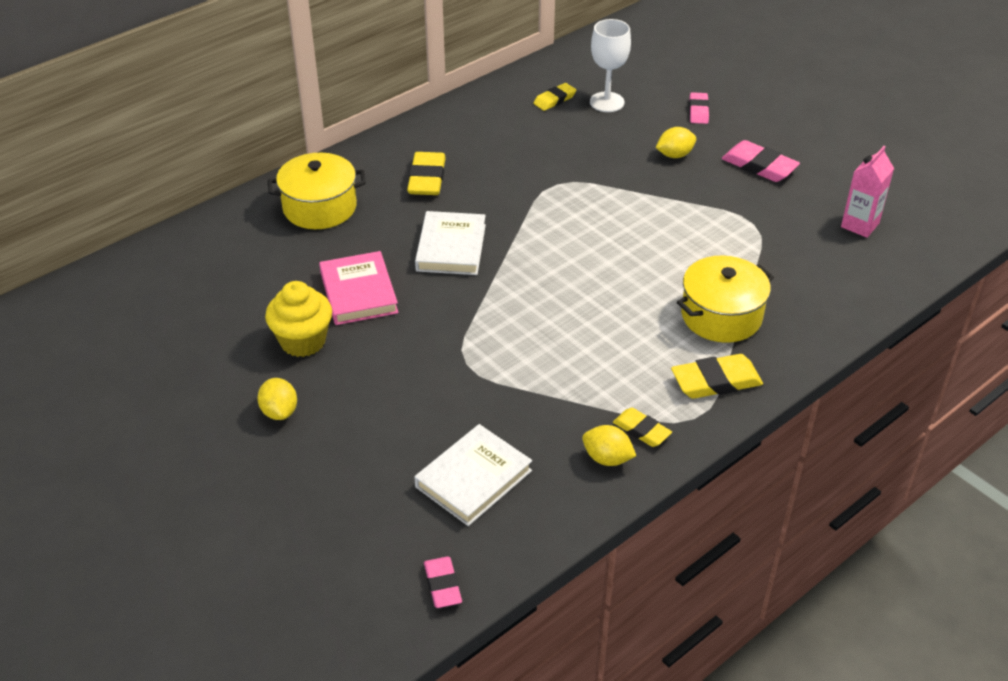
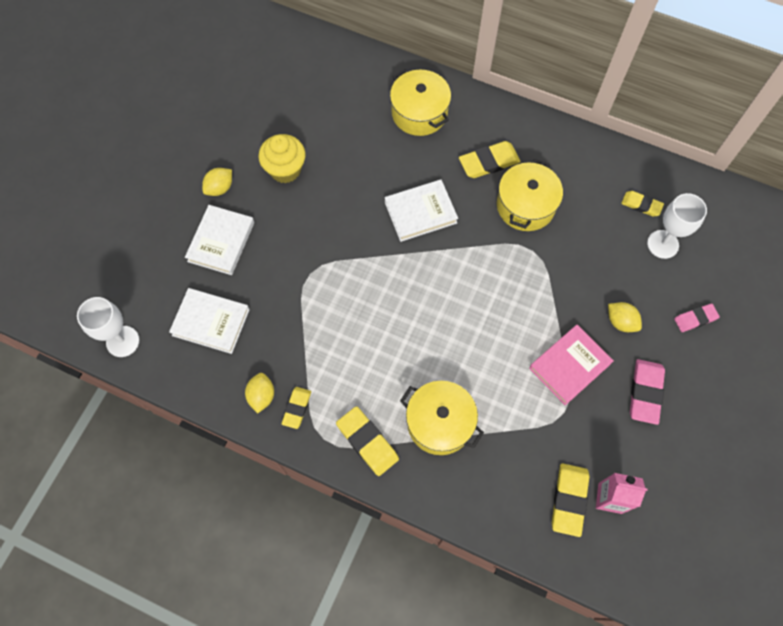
camera: 65 degrees right, 25 degrees up
pink book [319,251,399,325] -> pink book moved to [529,325,614,405]
pink eraser [424,556,462,608] -> white goblet [77,297,139,357]
none -> white book [185,205,254,275]
none -> yellow pot [497,159,563,231]
none -> yellow eraser [552,463,589,537]

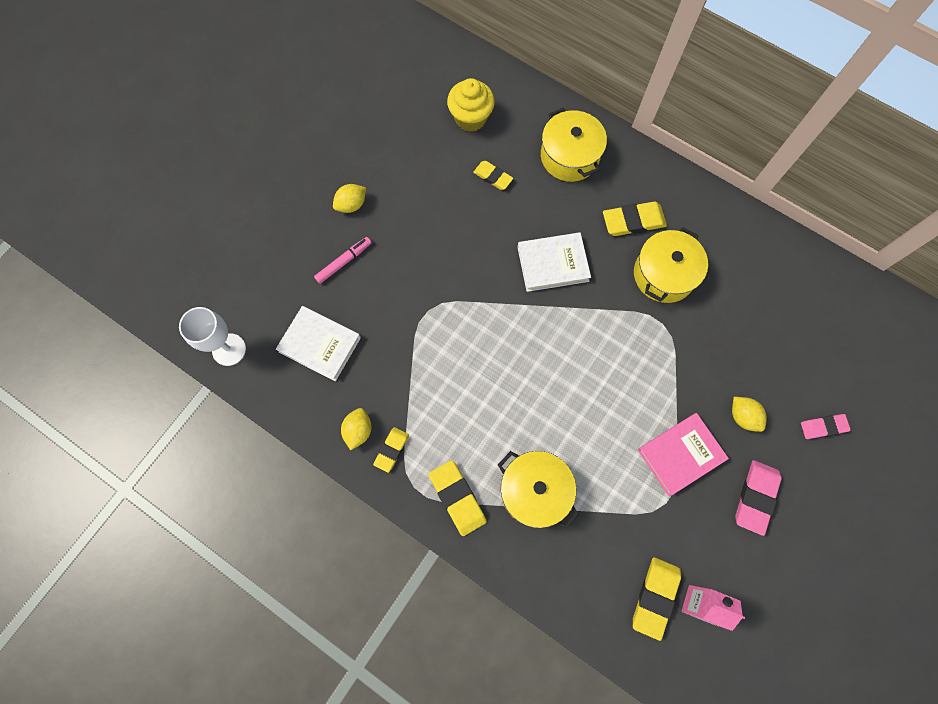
camera: 10 degrees right, 5 degrees up
white book [185,205,254,275] -> pink marker [314,237,372,284]
yellow cupcake [258,134,306,183] -> yellow cupcake moved to [447,78,495,132]
yellow eraser [621,191,664,217] -> yellow eraser moved to [473,161,513,190]
white goblet [647,193,707,259] -> none

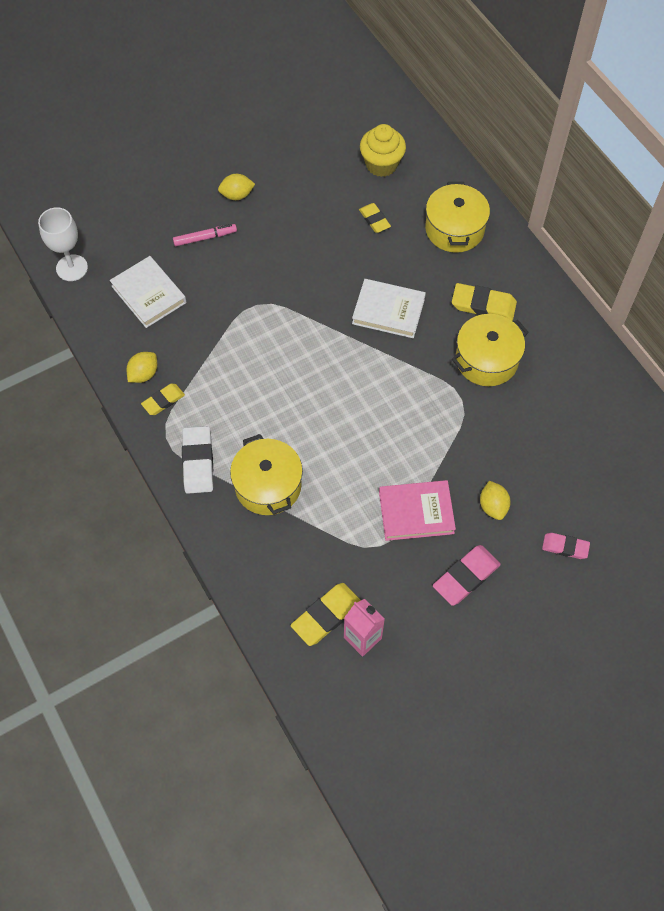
camera: 25 degrees right, 10 degrees down
yellow eraser [428,460,487,536] -> white eraser [182,426,213,494]

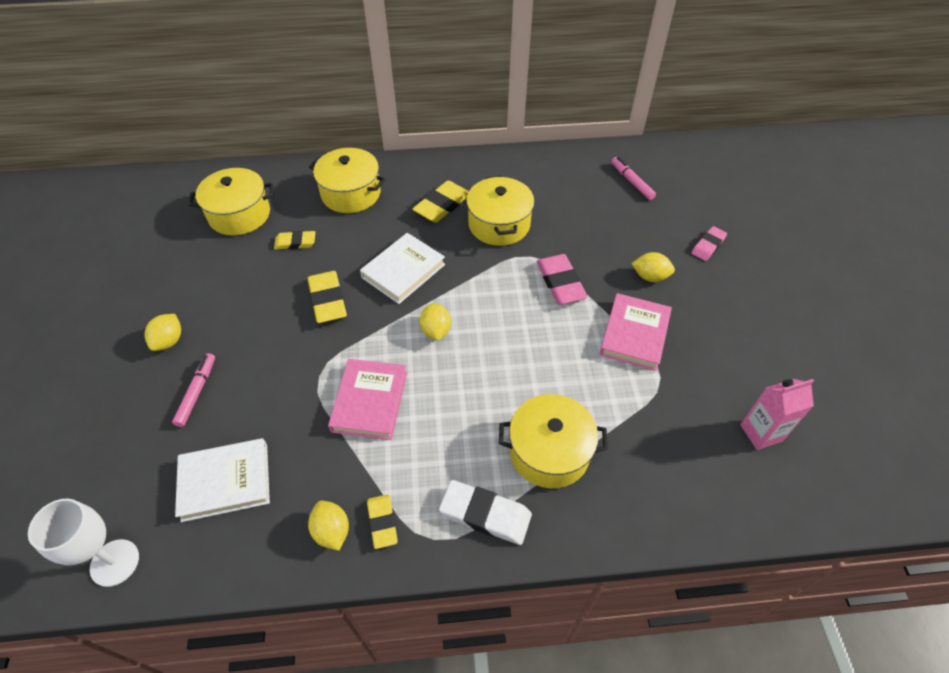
camera: 65 degrees left, 10 degrees down
yellow eraser [291,583,361,646] -> yellow eraser moved to [307,271,347,323]
yellow cupcake [360,124,406,177] -> yellow pot [189,168,273,236]
pink eraser [433,545,501,606] -> pink eraser moved to [537,254,588,304]
none -> pink book [328,359,407,440]
none -> yellow lemon [420,303,451,340]
none -> pink marker [611,157,656,200]

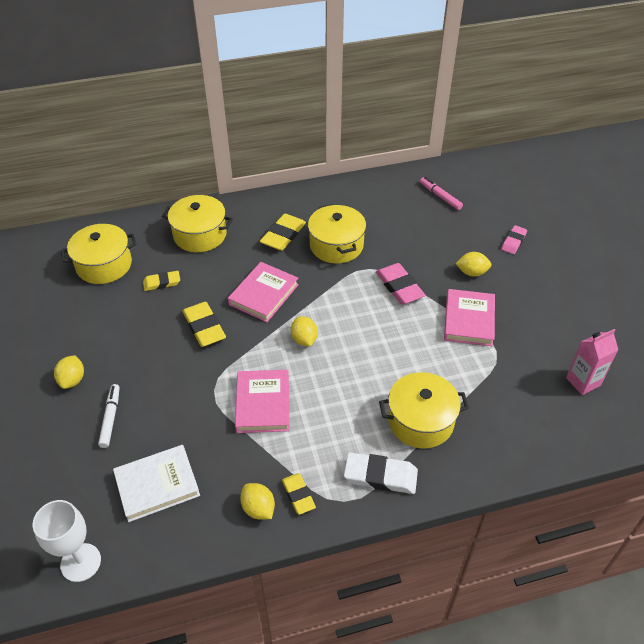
camera: 10 degrees left, 5 degrees down
pink marker [172,353,215,427] -> white marker [98,384,120,448]
white book [360,233,445,304] -> pink book [228,262,299,322]

